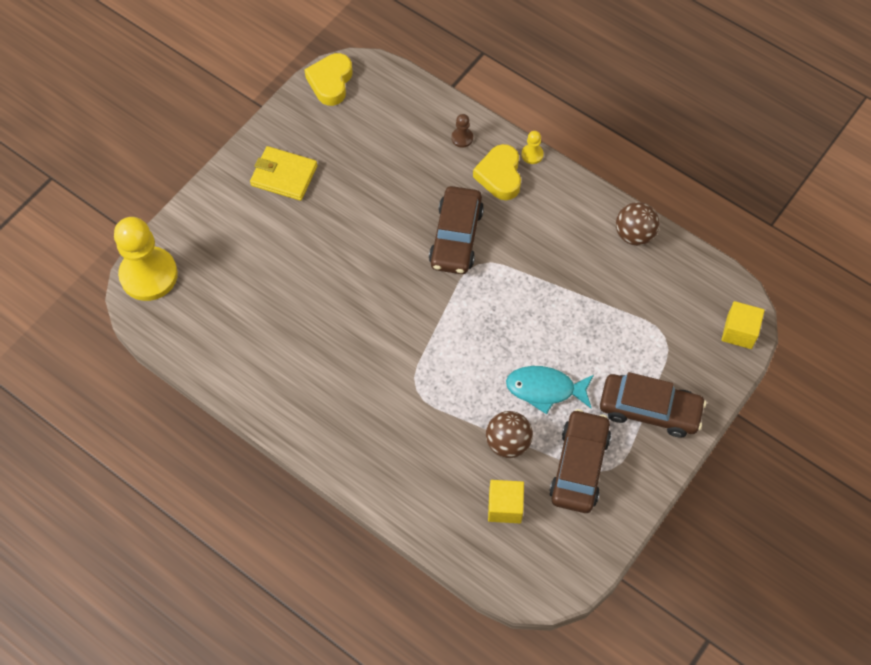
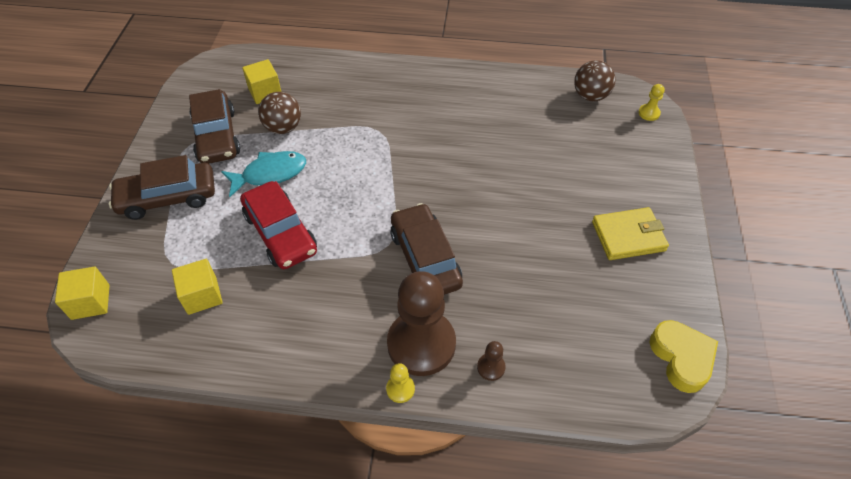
camera: 150 degrees right, 10 degrees down
yellow pawn [114,217,178,301] -> yellow pawn [638,84,665,121], size x0.40
yellow heart [473,144,521,200] -> brown pawn [387,271,456,376]
brown ball [616,202,660,246] -> brown ball moved to [574,60,615,101]
none -> yellow cube [172,259,223,315]
none -> red car [240,181,317,269]

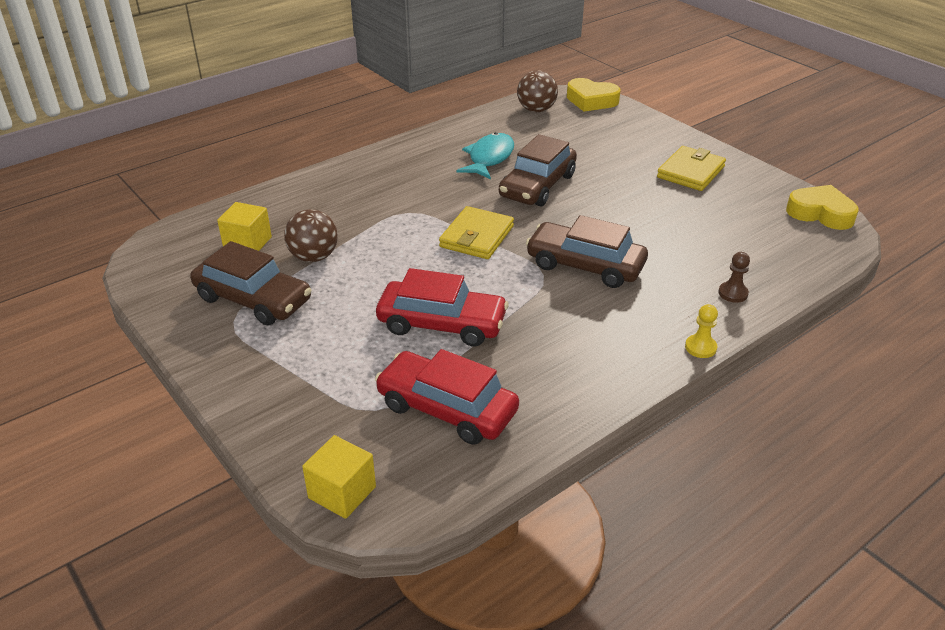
camera: 45 degrees left, 15 degrees down
brown car [109,155,215,220] -> brown car moved to [499,134,577,207]
yellow cube [172,259,223,315] -> red car [375,349,519,445]
turquoise fish [221,151,306,197] -> turquoise fish moved to [456,132,514,179]
brown pawn [387,271,456,376] -> none
yellow pawn [638,84,665,121] -> yellow heart [567,78,621,112]
none -> yellow wallet [439,206,514,259]

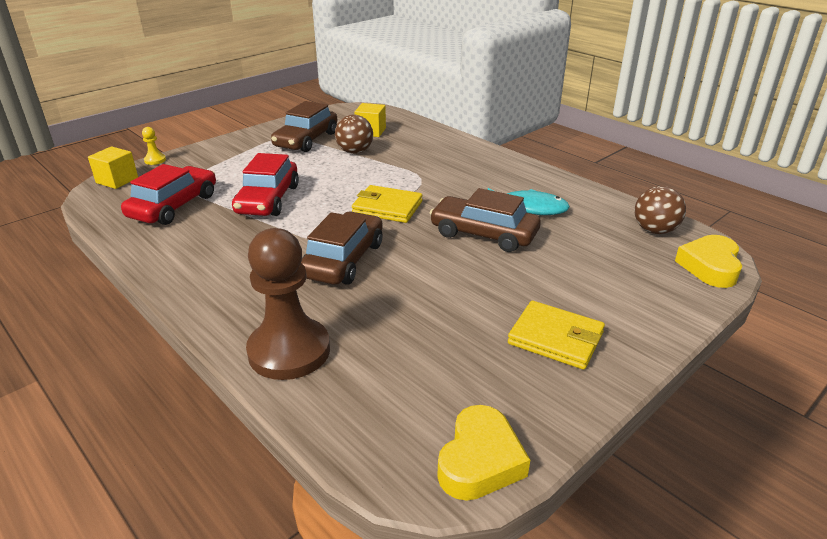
camera: 85 degrees right, 5 degrees down
yellow pawn [685,304,718,358] -> yellow pawn moved to [142,127,166,165]
brown pawn [718,252,750,303] -> brown pawn [246,228,330,380], size x2.50

